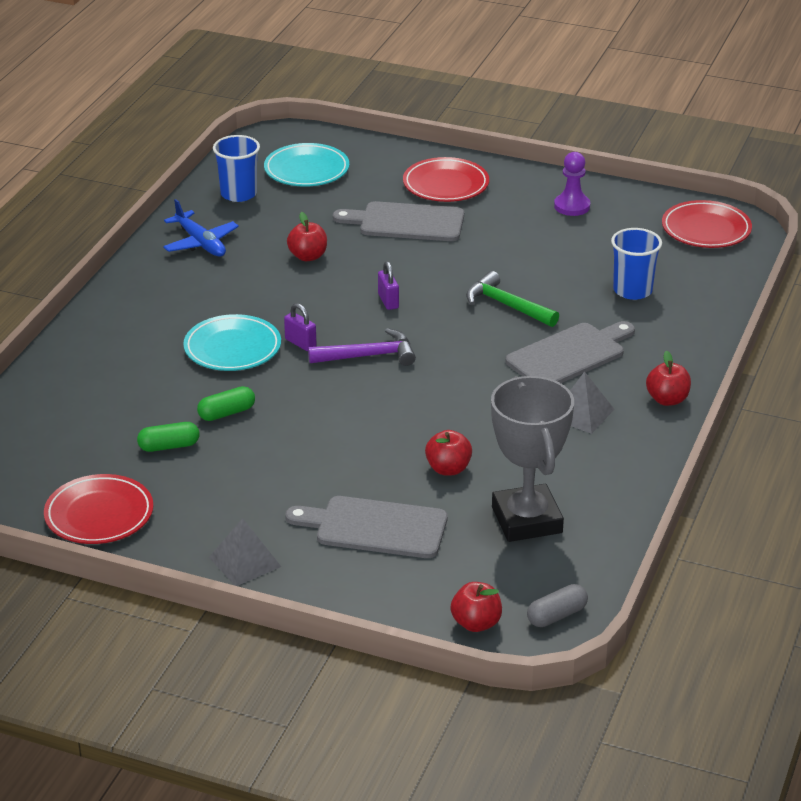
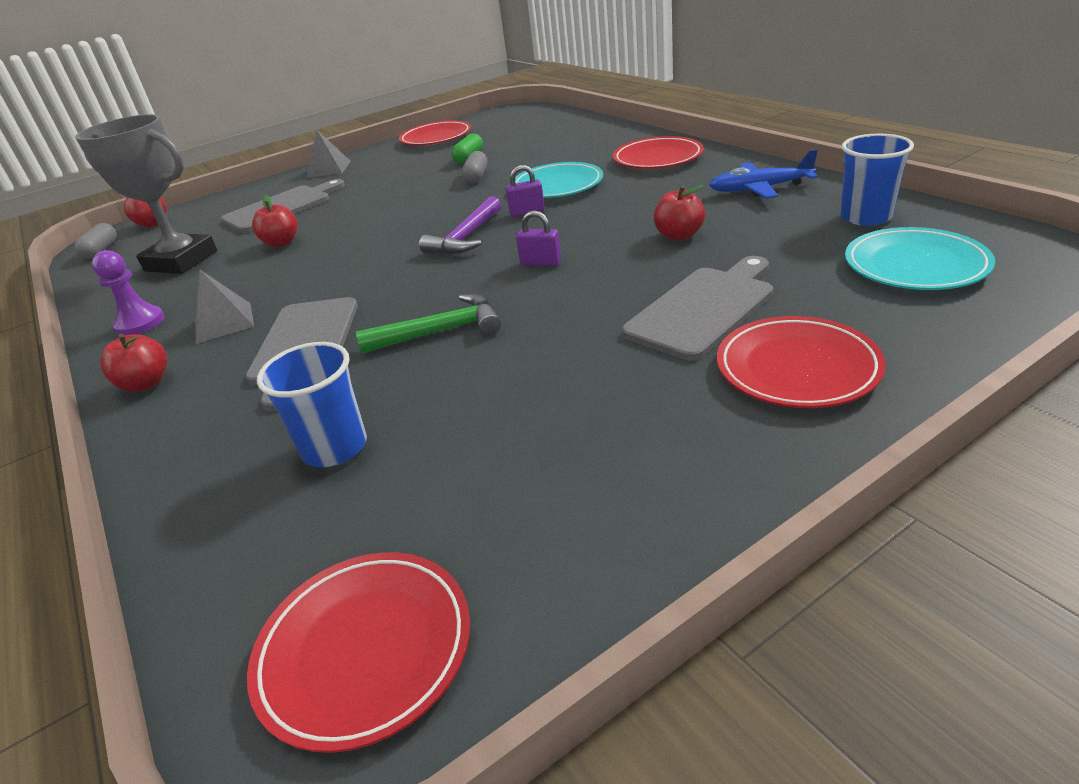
camera: 130 degrees right, 0 degrees up
green capsule [197,386,255,421] -> grey capsule [462,151,488,183]
purple pawn [554,152,590,216] -> purple pawn moved to [92,250,164,335]
none -> red plate [613,136,704,169]

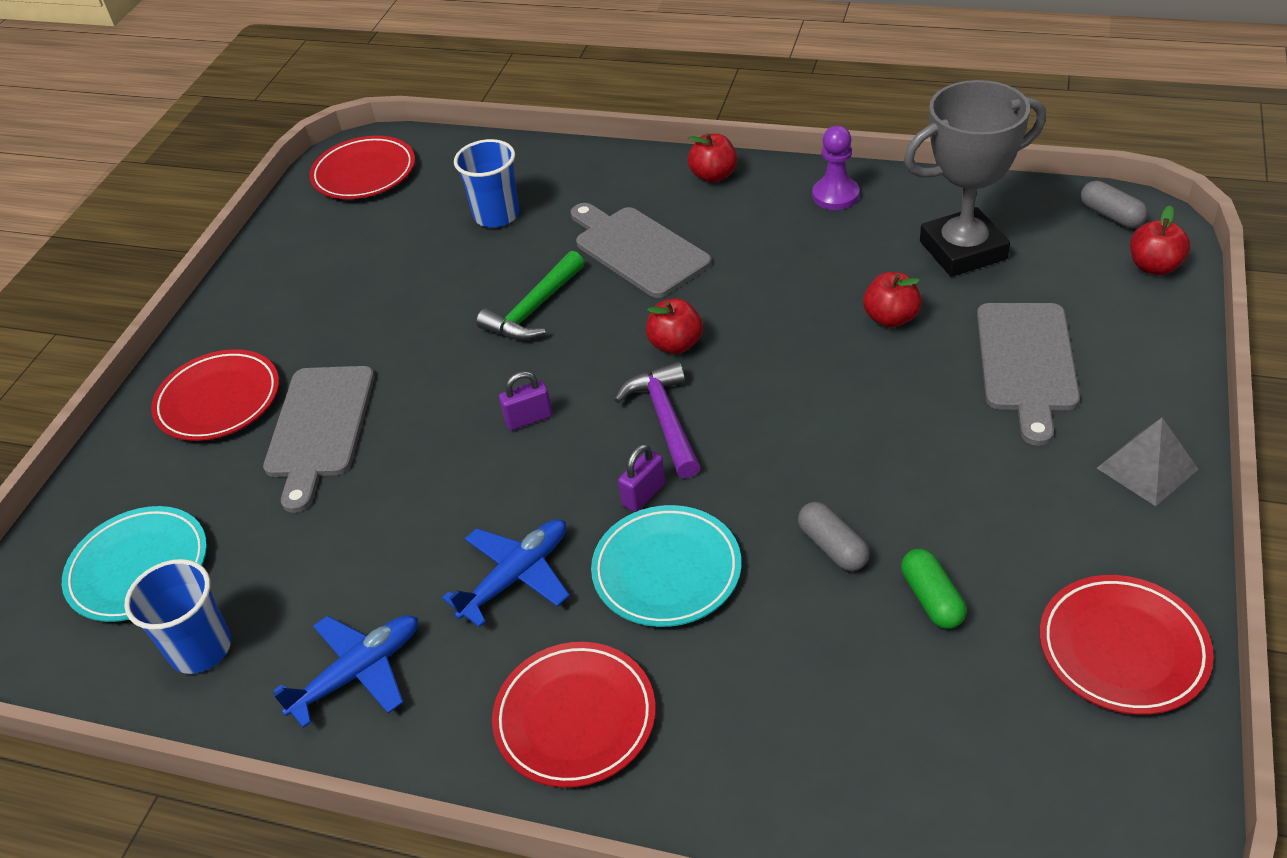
camera: 140 degrees right, 10 degrees up
grey pyramid [195,270,254,344] -> none
red apple [654,185,706,240] -> red apple moved to [646,299,703,354]
none -> blue plane [442,519,570,627]

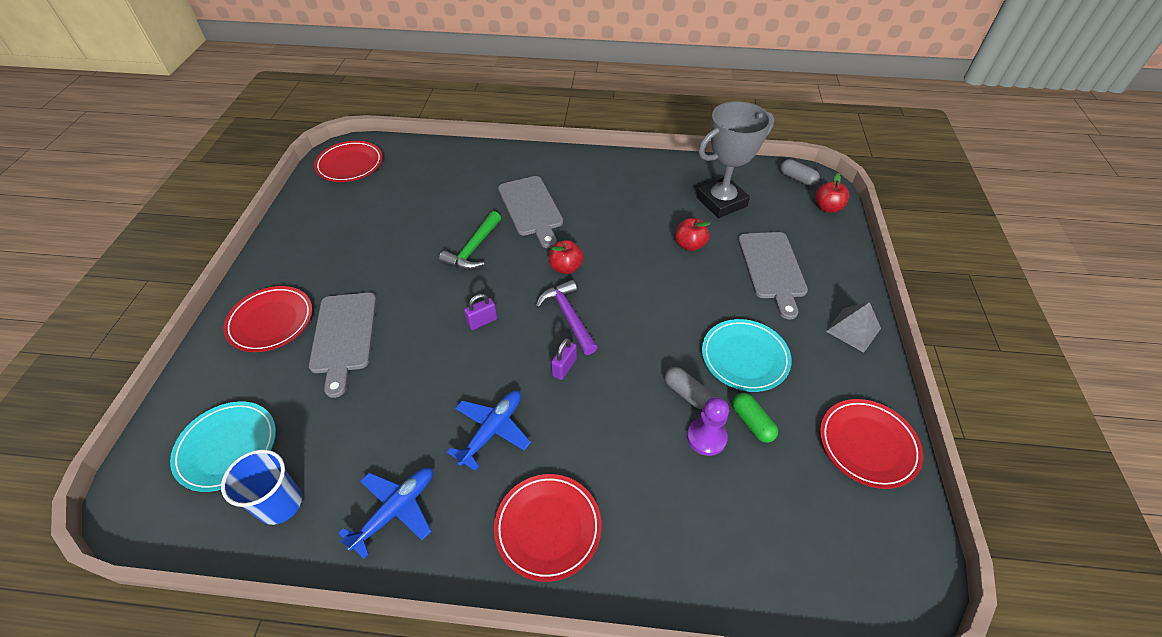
camera: 15 degrees left, 5 degrees up
blue cup [454,139,519,227] -> none
grey cutting board [571,203,711,298] -> grey cutting board turned 150 degrees counterclockwise [498,176,563,248]
turquoise plate [591,505,741,627] -> turquoise plate moved to [702,319,792,392]
red apple [688,133,737,183] -> none
purple pawn [812,126,860,210] -> purple pawn moved to [687,397,729,456]

